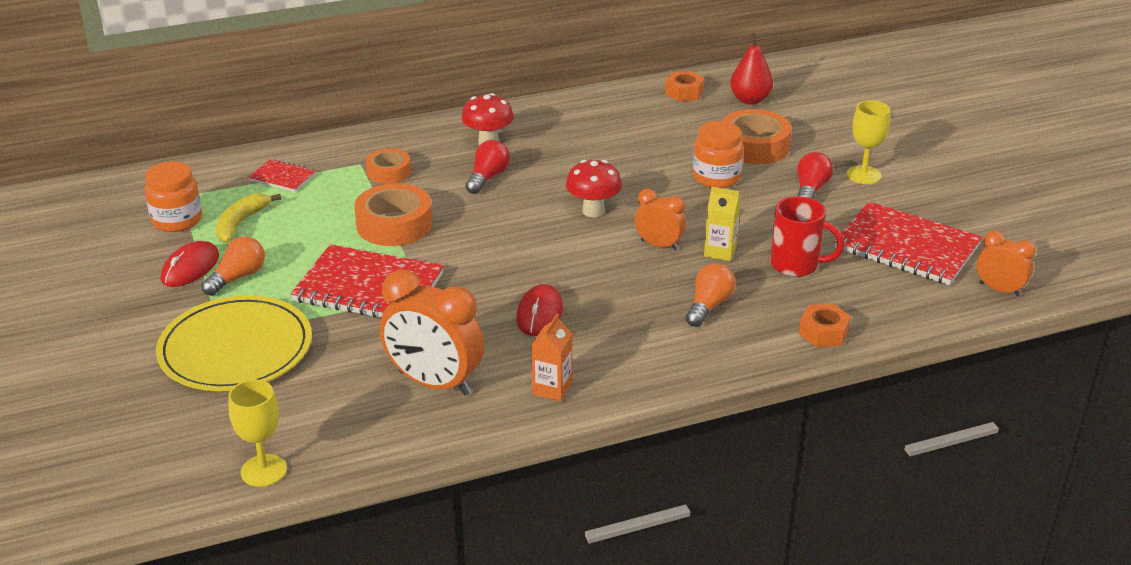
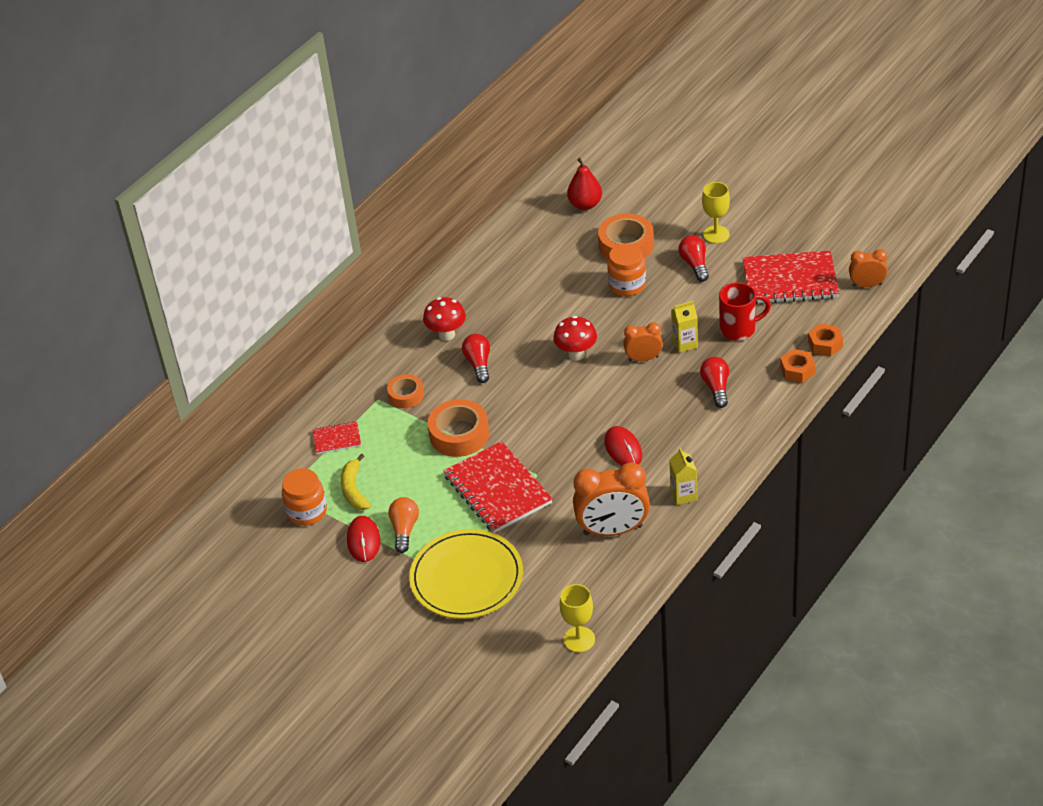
camera: 30 degrees left, 10 degrees up
red notebook [290,244,444,318] -> red notebook turned 75 degrees clockwise [444,441,553,533]
orange carton [531,313,572,402] -> yellow carton [669,448,697,505]
orange nut [665,71,705,101] -> orange nut moved to [808,323,843,356]
orange light bulb [686,263,736,327] -> red light bulb [700,357,729,408]

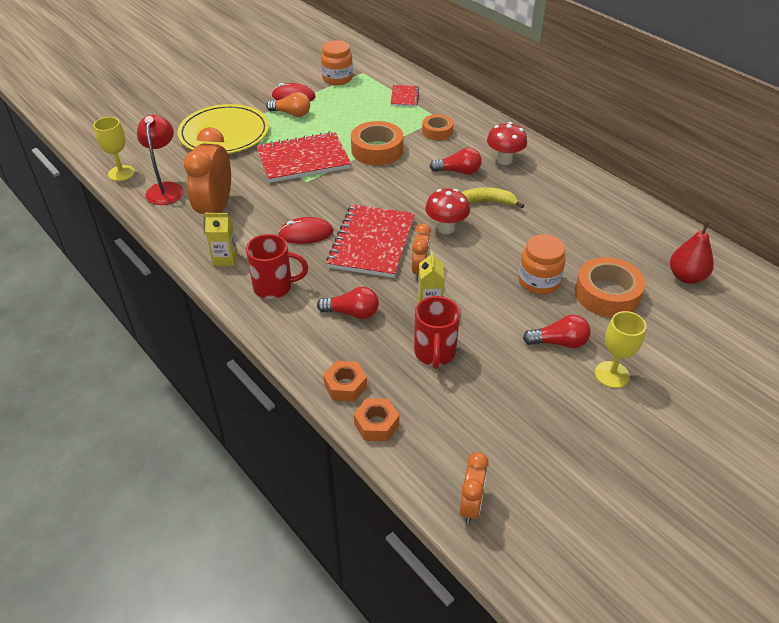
camera: 100 degrees right, 0 degrees up
yellow banana [341,454,371,510] -> yellow banana moved to [462,187,525,208]
red notebook [743,251,839,304] -> red notebook moved to [326,204,415,278]
none -> red lamp [137,115,184,205]
none -> red mug [246,234,308,299]

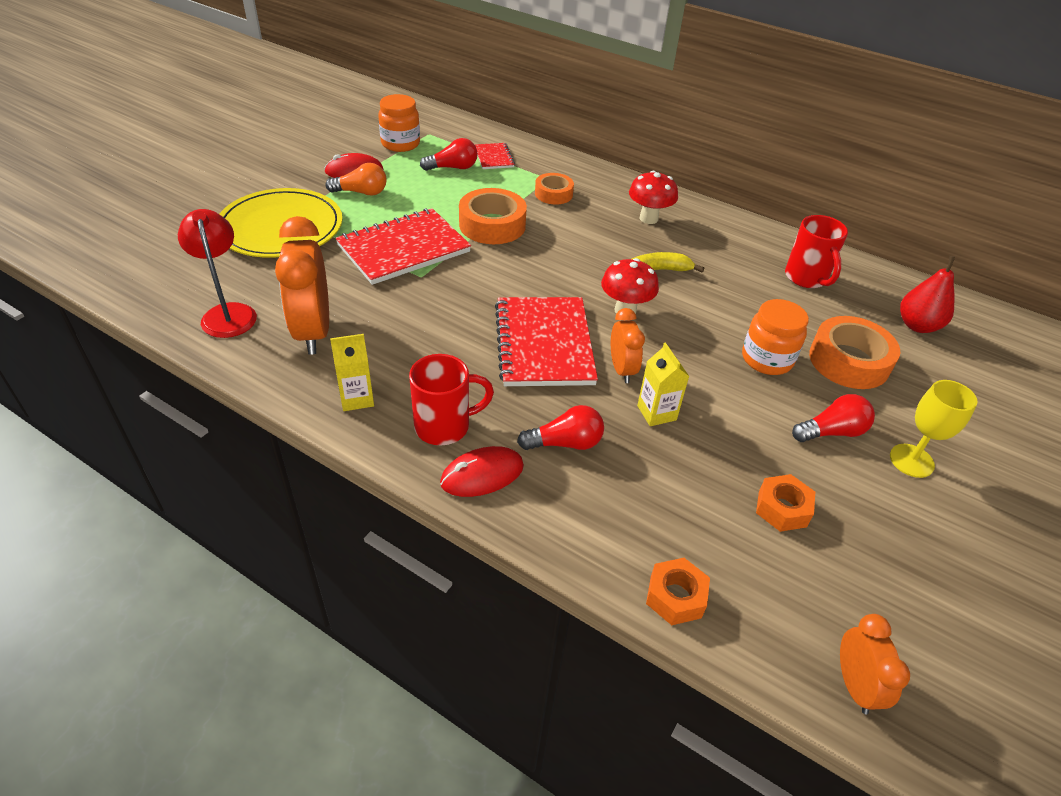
camera: 20 degrees left, 0 degrees up
yellow goblet [93,117,135,181] -> none
red mouse [278,217,333,244] -> red mouse moved to [440,446,524,497]
orange nut [323,361,367,402] -> orange nut moved to [756,474,815,532]
red mug [414,296,460,369] -> red mug moved to [785,215,848,288]
red light bulb [429,148,482,175] -> red light bulb moved to [420,138,478,171]

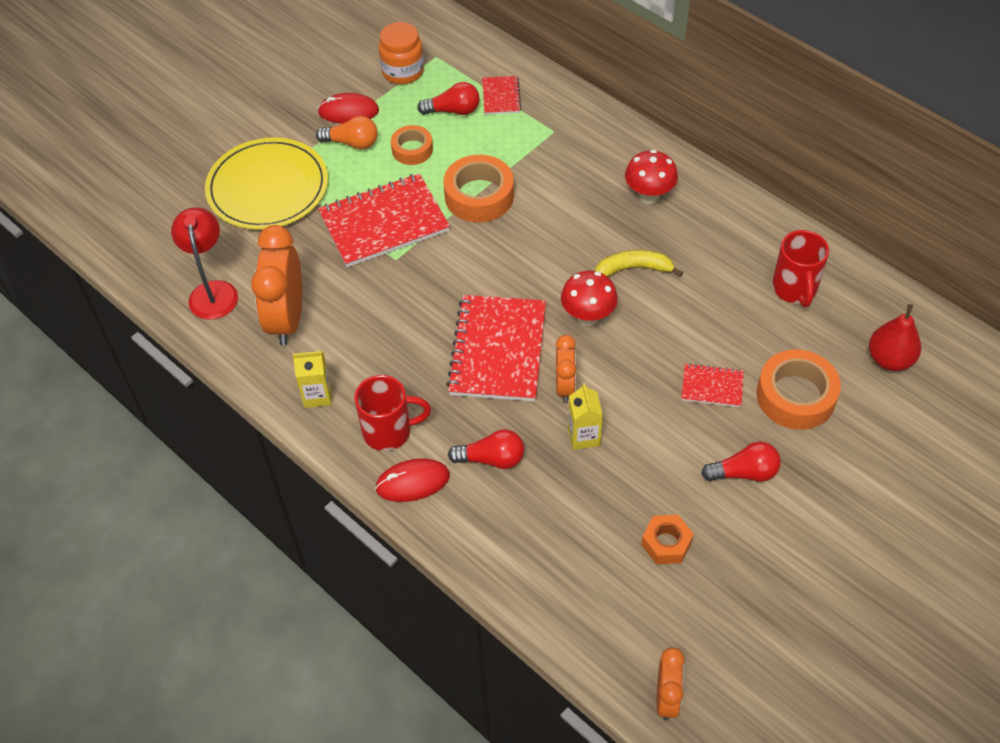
camera: 15 degrees right, 10 degrees up
orange tape [535,173,574,205] -> orange tape moved to [391,125,433,165]
orange nut [646,558,710,625] -> none
orange jar [742,299,809,375] -> red notebook [681,363,744,407]
yellow goblet [890,380,978,478] -> none

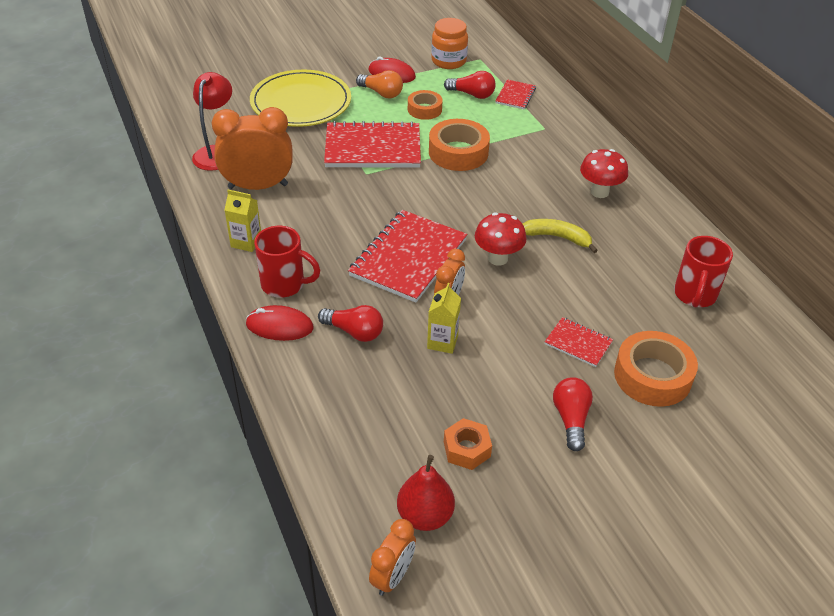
camera: 20 degrees right, 10 degrees down
orange clock [251,225,302,346] -> orange clock turned 60 degrees clockwise [212,107,293,190]
red light bulb [701,441,781,482] -> red light bulb turned 105 degrees counterclockwise [553,377,593,451]
red pear [869,304,921,371] -> red pear moved to [397,455,455,531]

